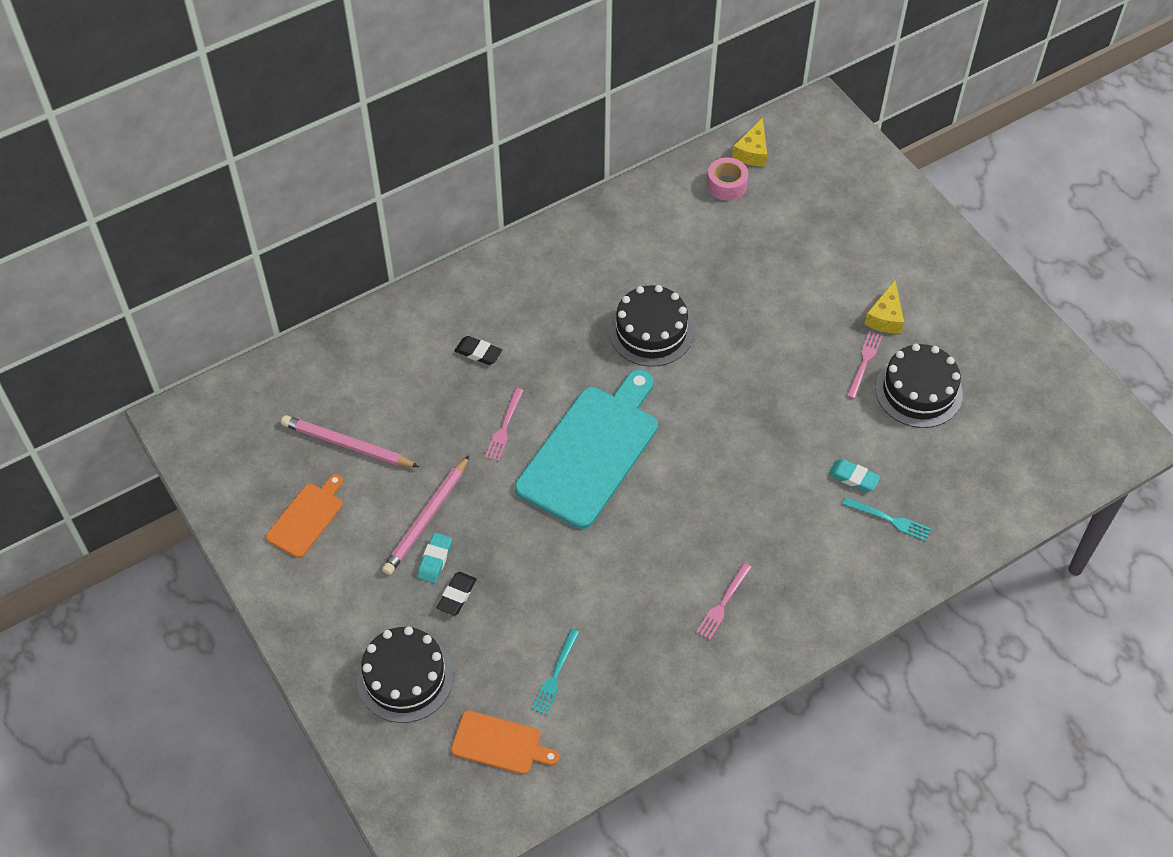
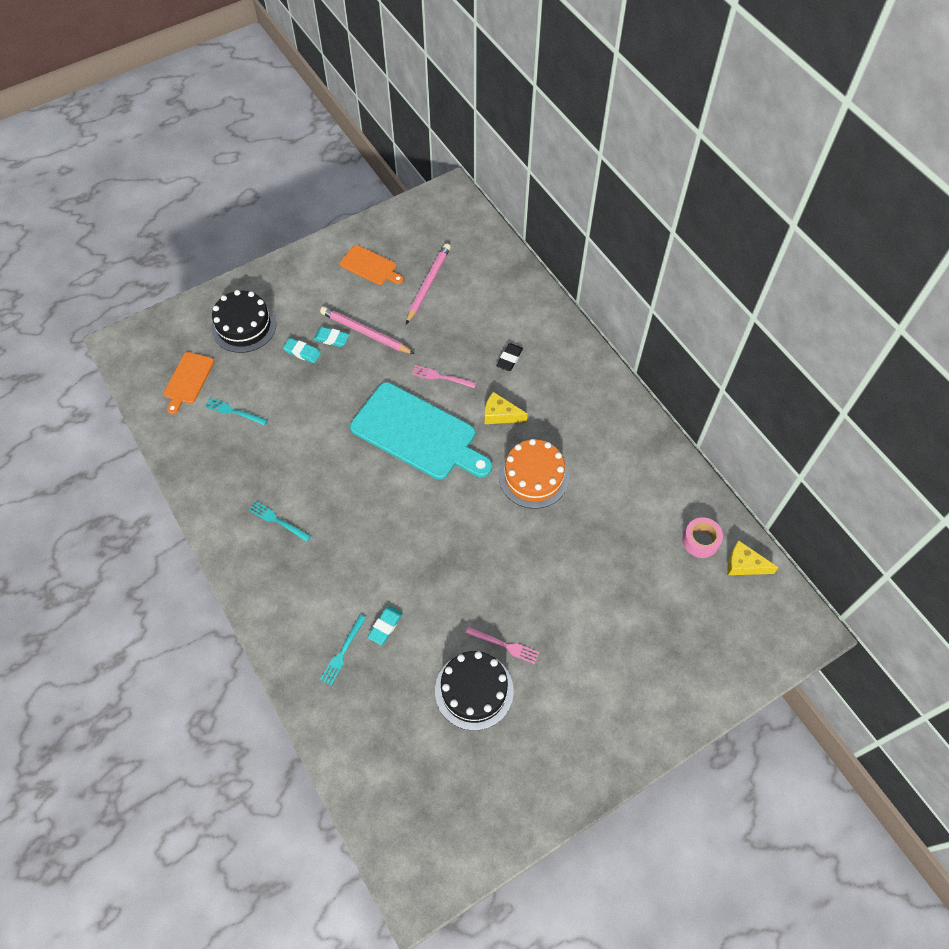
camera: 90 degrees right, 5 degrees up
black eraser [437,572,477,616] -> turquoise eraser [283,338,321,363]
black cake [609,285,694,367] -> orange cake [499,439,569,509]
pink fork [696,563,752,640] -> turquoise fork [249,501,311,542]
yellow cheese [864,280,904,333] -> yellow cheese moved to [485,392,528,424]

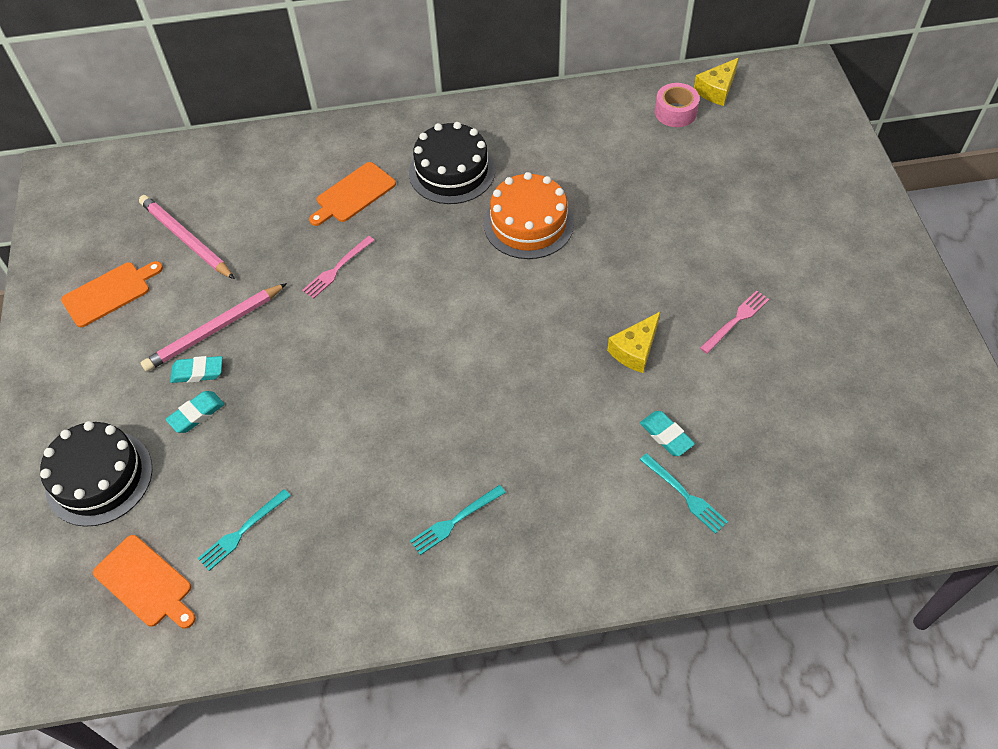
camera: 65 degrees left, 5 degrees down
turquoise eraser [313,327,349,347] -> turquoise eraser turned 45 degrees clockwise [170,356,223,383]
turquoise cutting board [350,382,492,480] -> none
black cake [435,651,514,731] -> black cake moved to [409,122,495,204]
yellow cheese [485,392,528,424] -> yellow cheese moved to [607,312,660,373]
black eraser [496,343,523,371] -> orange cutting board [309,162,396,226]

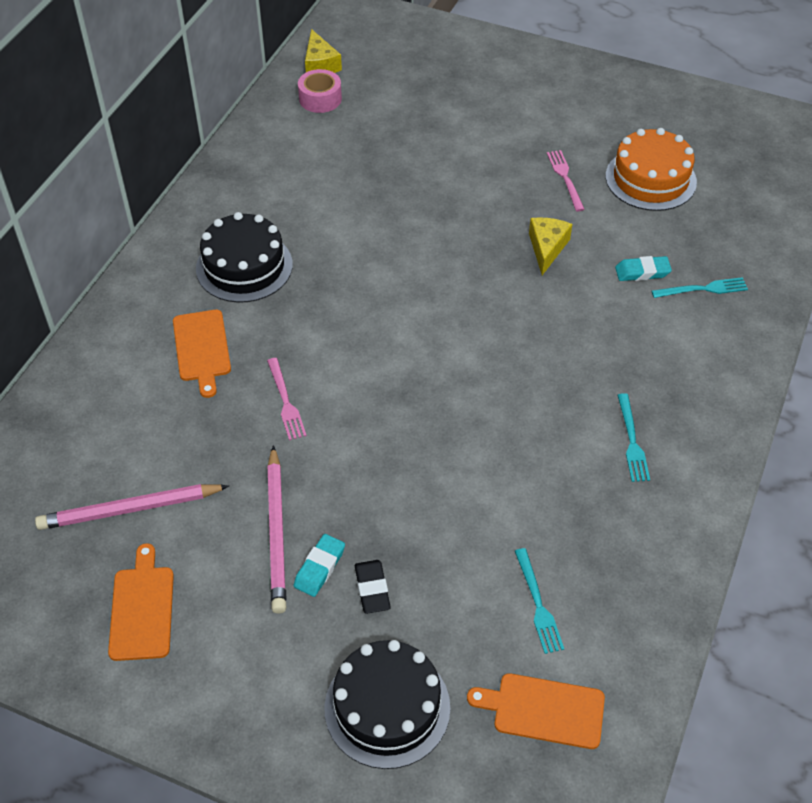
camera: 60 degrees left, 5 degrees down
orange cutting board [93,535,196,629] -> orange cutting board turned 150 degrees counterclockwise [467,673,605,749]
turquoise eraser [166,391,225,433] -> black eraser [355,560,391,614]
orange cake [484,172,574,259] -> orange cake moved to [606,128,697,211]
yellow cheese [607,312,660,373] -> yellow cheese turned 150 degrees counterclockwise [529,217,572,275]

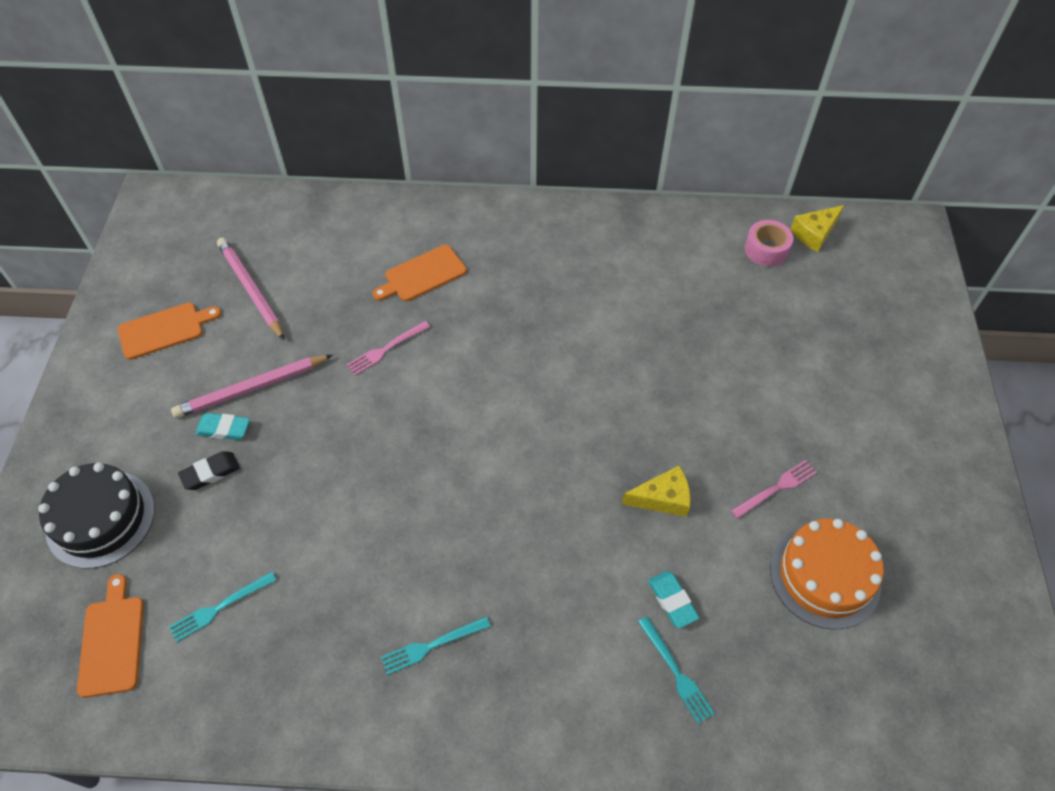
camera: 70 degrees right, 5 degrees up
black cake [196,212,293,303] -> none

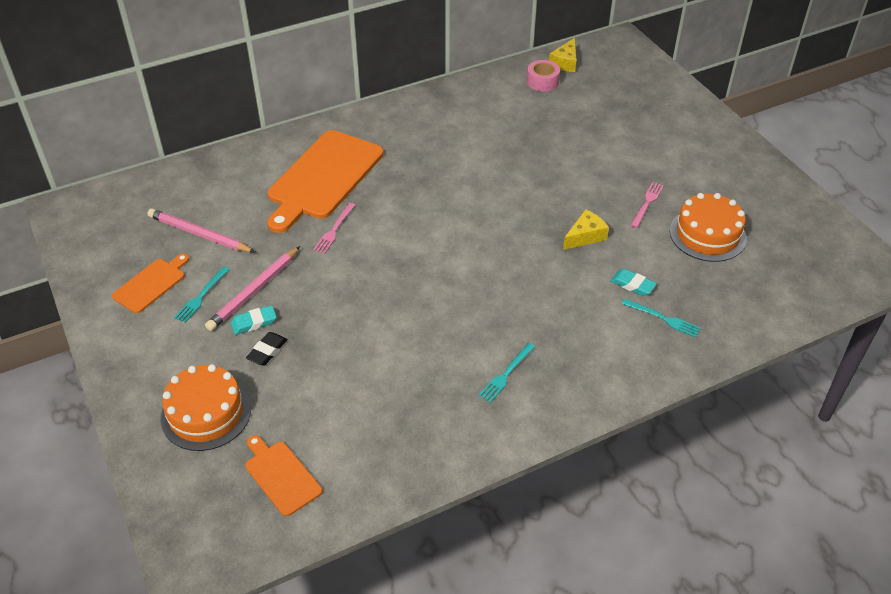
camera: 30 degrees left, 10 degrees down
black cake [38,463,155,569] -> orange cake [161,364,251,451]
turquoise fork [169,572,277,643] -> turquoise fork moved to [174,267,230,323]
orange cutting board [372,245,467,301] -> orange cutting board [267,130,384,233], size x1.99

